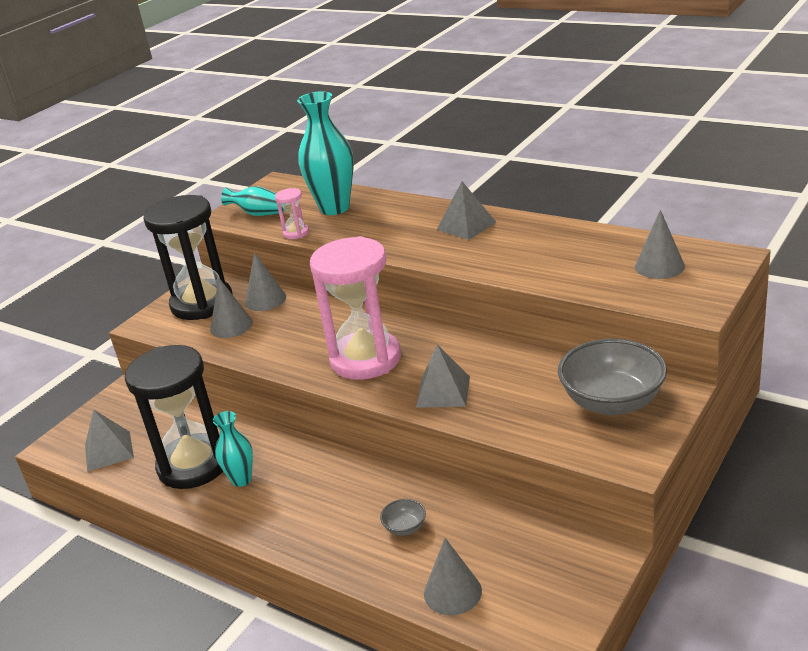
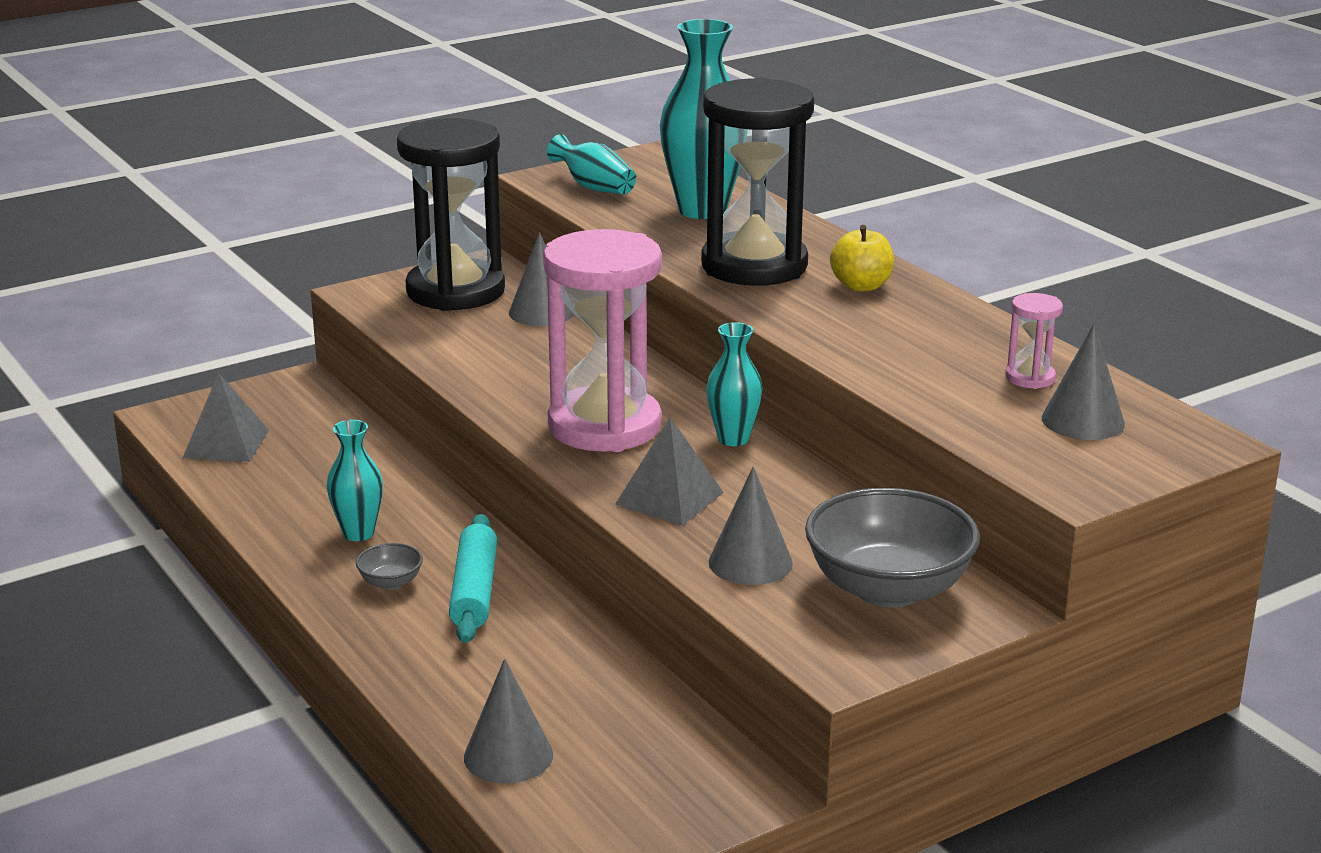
camera: 20 degrees right, 5 degrees down
black hourglass [125,345,223,489] -> black hourglass moved to [701,77,814,286]
grey cone [210,278,253,338] -> grey cone moved to [709,466,793,585]
pink hourglass [275,188,309,239] -> pink hourglass moved to [1005,293,1063,389]
grey bowl [380,499,426,536] -> grey bowl moved to [356,543,423,590]
grey pyramid [437,181,497,240] -> yellow apple [830,225,894,292]
none -> turquoise rolling pin [449,514,497,643]
none -> turquoise vase [706,322,763,446]

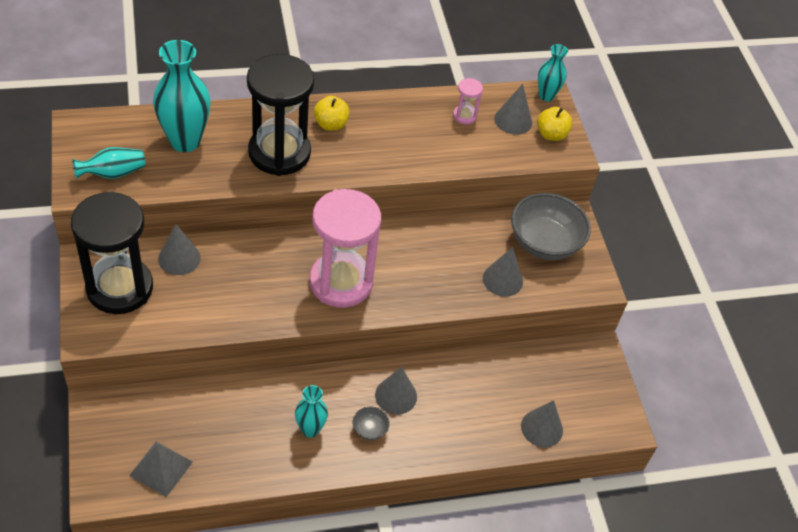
camera: 75 degrees left, 25 degrees up
turquoise rolling pin [449,514,497,643] -> grey cone [375,367,417,415]
grey pyramid [615,417,724,526] -> none
turquoise vase [706,322,763,446] -> turquoise vase moved to [538,44,568,101]
none -> yellow apple [537,107,572,141]

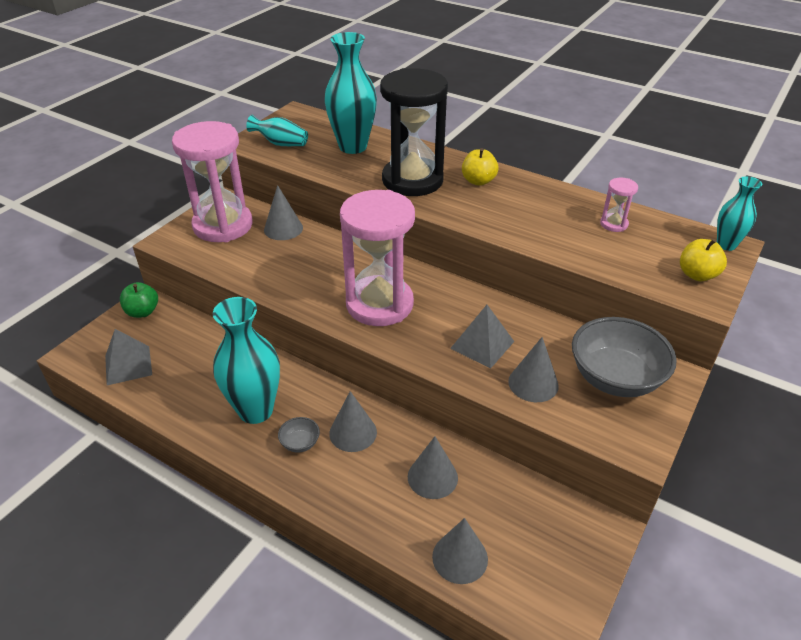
camera: 50 degrees right, 10 degrees down
black hourglass [71,191,153,314] -> pink hourglass [172,121,253,242]
turquoise vase [295,385,328,438] -> turquoise vase [213,297,280,424], size x1.80
grey cone [494,84,532,135] -> grey cone moved to [408,436,458,499]
none -> green apple [120,282,158,318]
none -> grey pyramid [450,305,514,369]

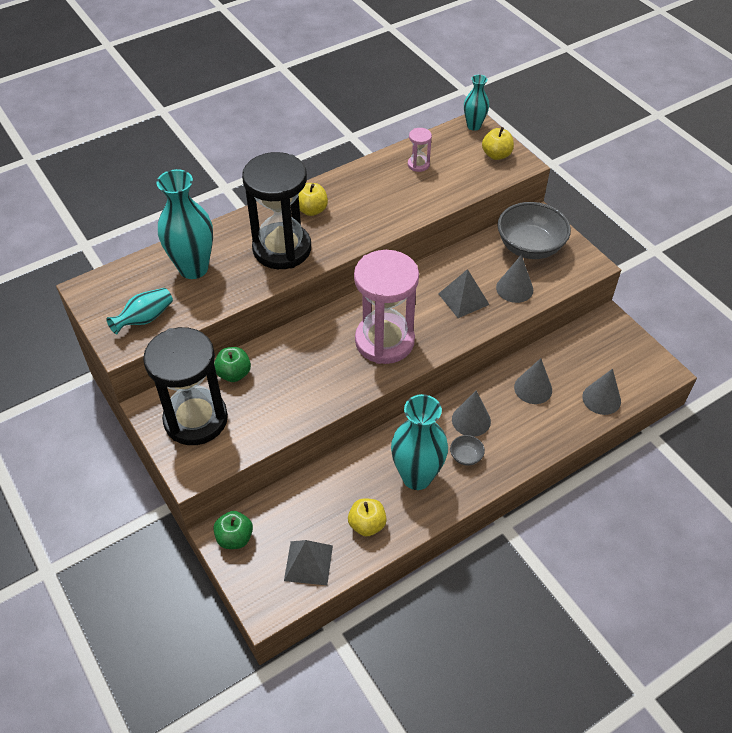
camera: 65 degrees left, 10 degrees up
pink hourglass [172,121,253,242] -> black hourglass [143,327,228,445]
grey cone [264,185,303,240] -> green apple [214,347,251,382]
none -> yellow apple [348,498,387,536]

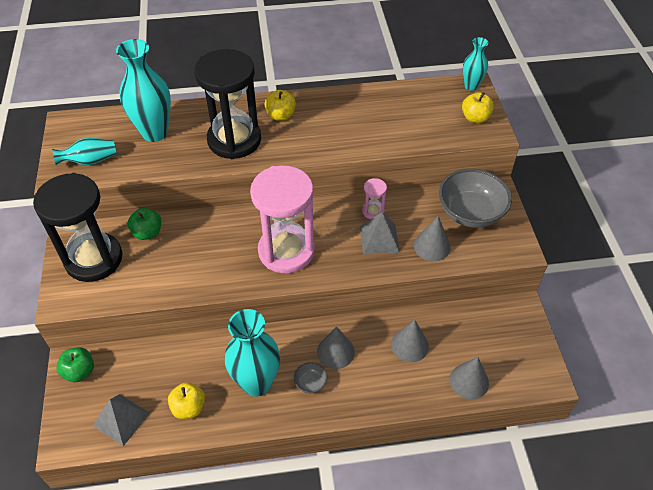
camera: 25 degrees right, 0 degrees up
pink hourglass [408,128,432,172] -> pink hourglass moved to [362,178,387,219]

